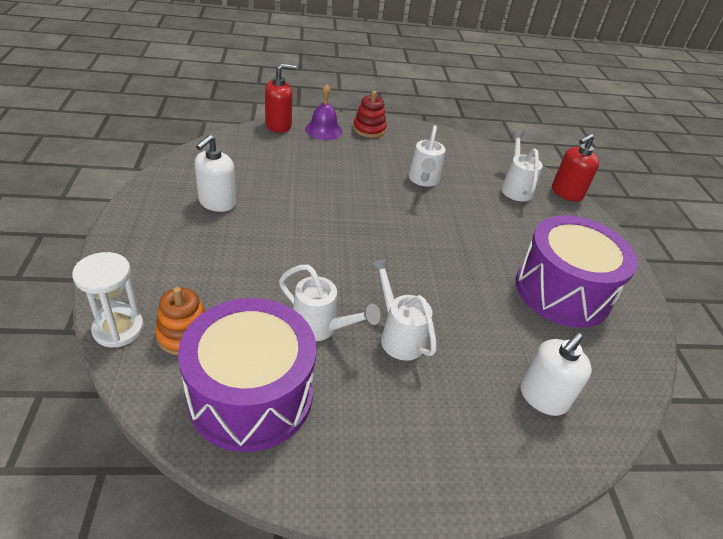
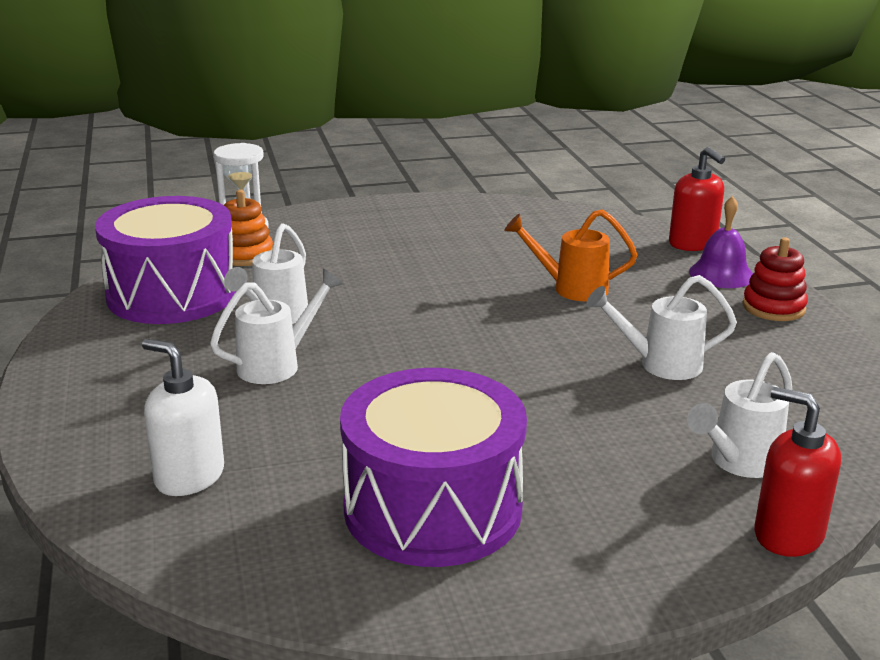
camera: 85 degrees right, 15 degrees down
white soap dispenser [195,135,236,212] -> none
white watering can [501,130,543,201] -> white watering can turned 150 degrees clockwise [687,352,792,478]
none -> orange watering can [504,209,638,301]

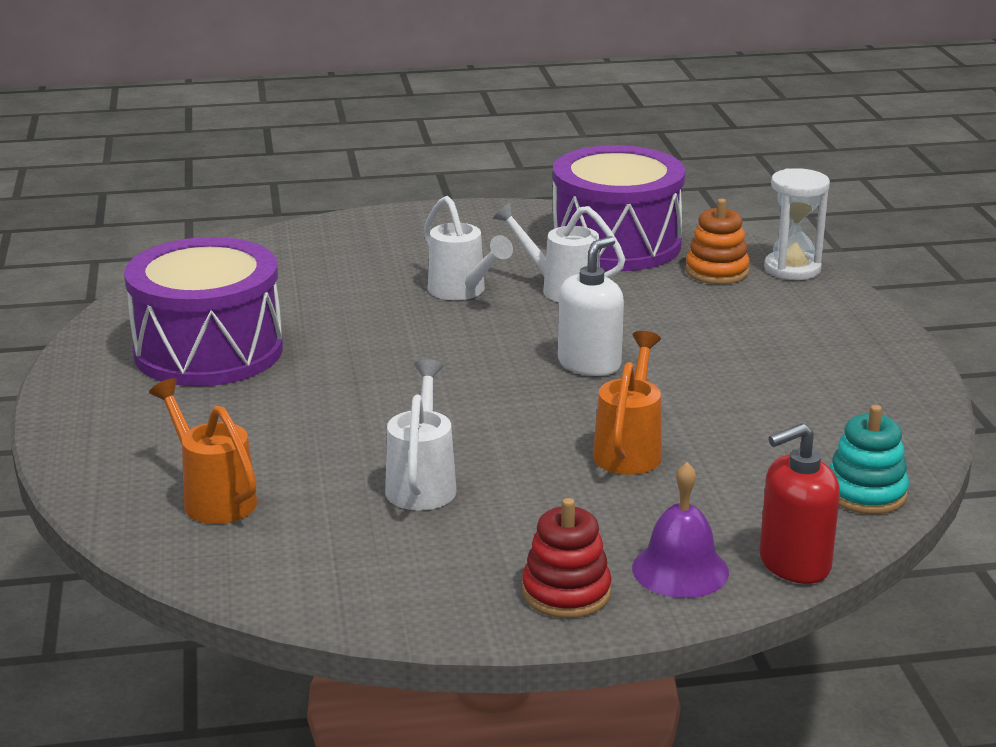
camera: 95 degrees right, 0 degrees up
white soap dispenser [142,339,224,496] -> white soap dispenser moved to [558,236,624,376]
white watering can [687,352,792,478] -> orange watering can [149,378,257,524]
red soap dispenser [754,387,841,557] -> none
none -> turquoise stacking toy [829,405,909,514]

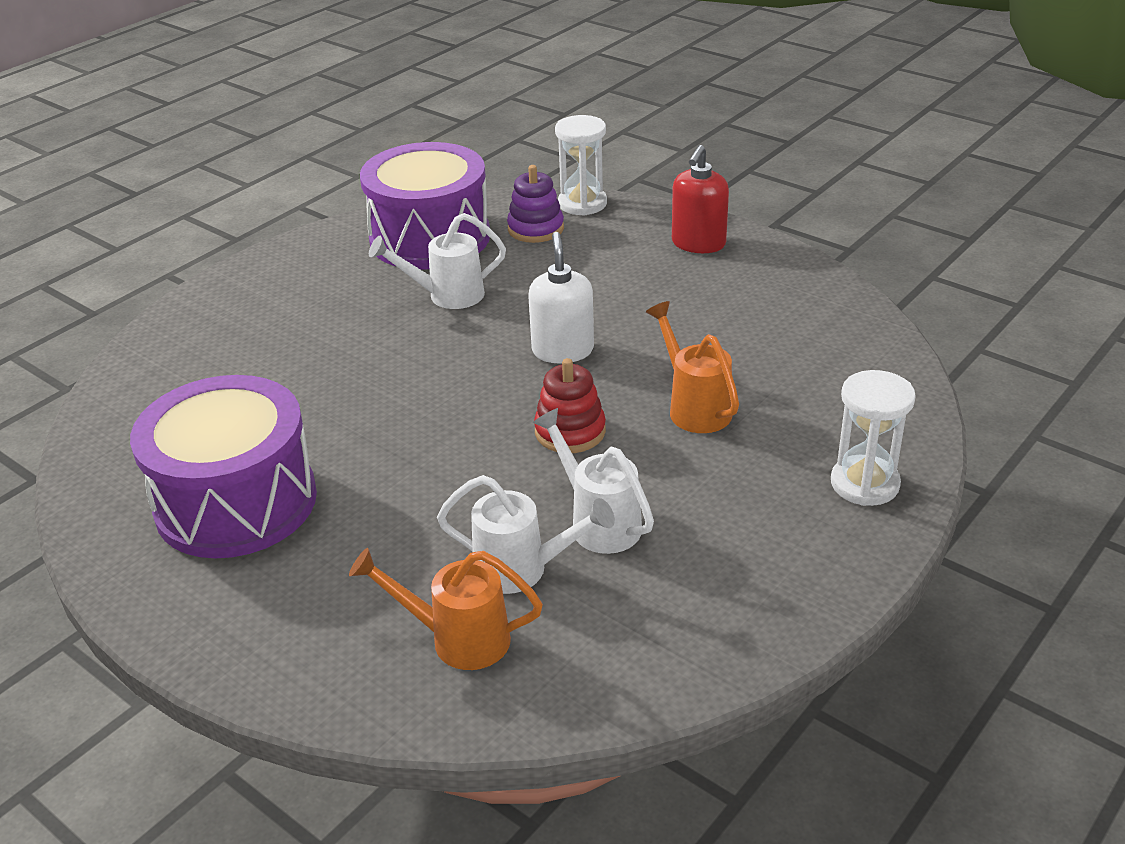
camera: 40 degrees left, 10 degrees up
white watering can [424,196,513,300] -> white watering can moved to [437,475,615,594]
red stacking toy [522,498,612,618] -> red stacking toy moved to [534,358,606,453]
purple bell [632,462,729,598] -> white hourglass [831,370,916,506]
orange stacking toy [685,199,750,284] -> purple stacking toy [507,165,564,243]
red soap dispenser [760,423,840,584] -> red soap dispenser moved to [672,145,729,253]
turquoise stacking toy [829,405,909,514] -> none

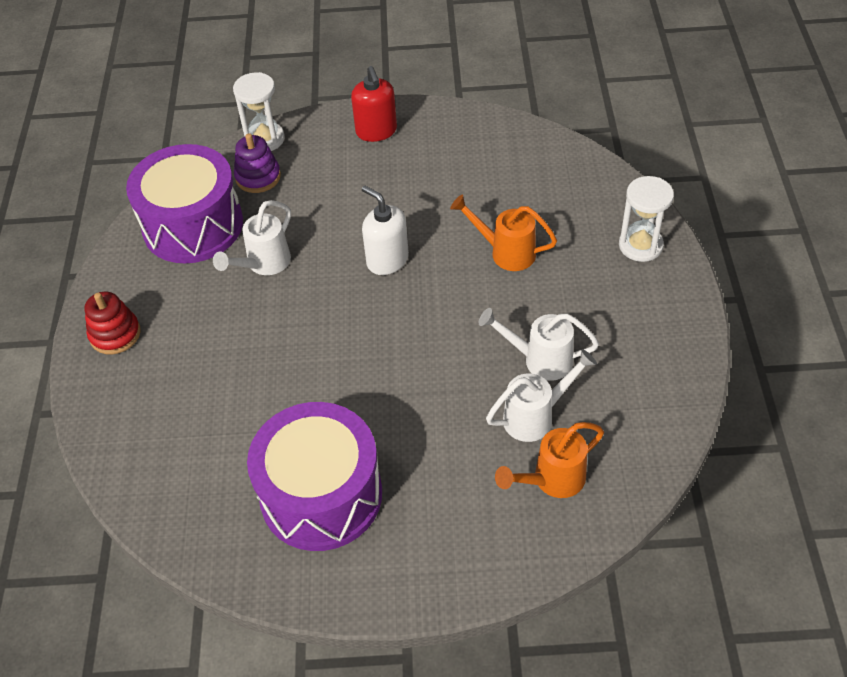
camera: 40 degrees left, 15 degrees up
red stacking toy [534,358,606,453] -> red stacking toy moved to [84,292,141,354]

